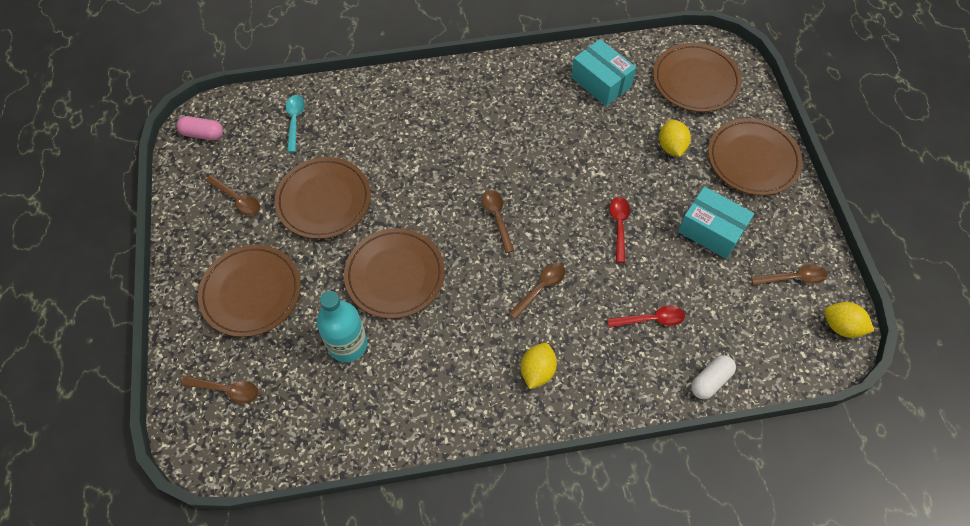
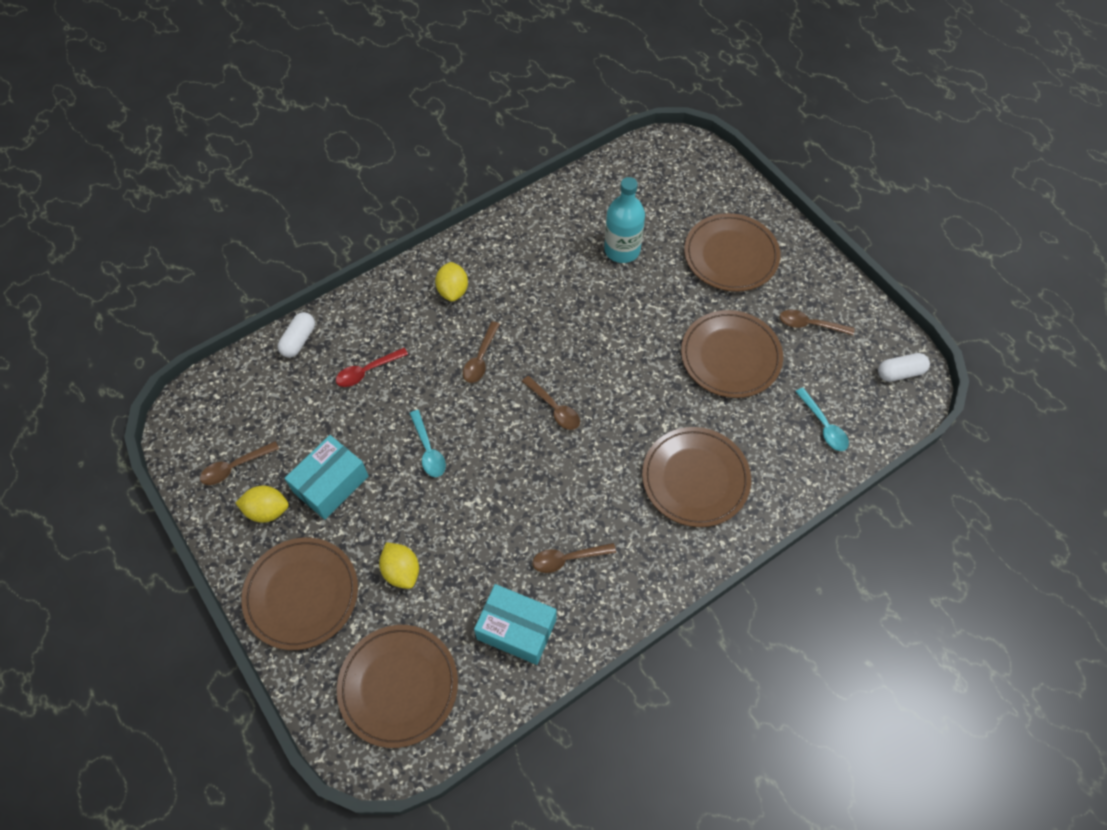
camera: 155 degrees right, 0 degrees up
pink capsule [177,116,223,140] -> white capsule [878,353,930,382]
brown spoon [181,376,259,404] -> brown spoon moved to [533,543,616,573]
brown plate [344,228,445,319] -> brown plate moved to [642,427,751,527]
red spoon [610,197,630,263] -> turquoise spoon [409,410,446,477]
turquoise box [678,186,754,259] -> turquoise box turned 60 degrees counterclockwise [284,435,369,520]
yellow lemon [824,302,874,338] -> yellow lemon moved to [235,485,289,523]

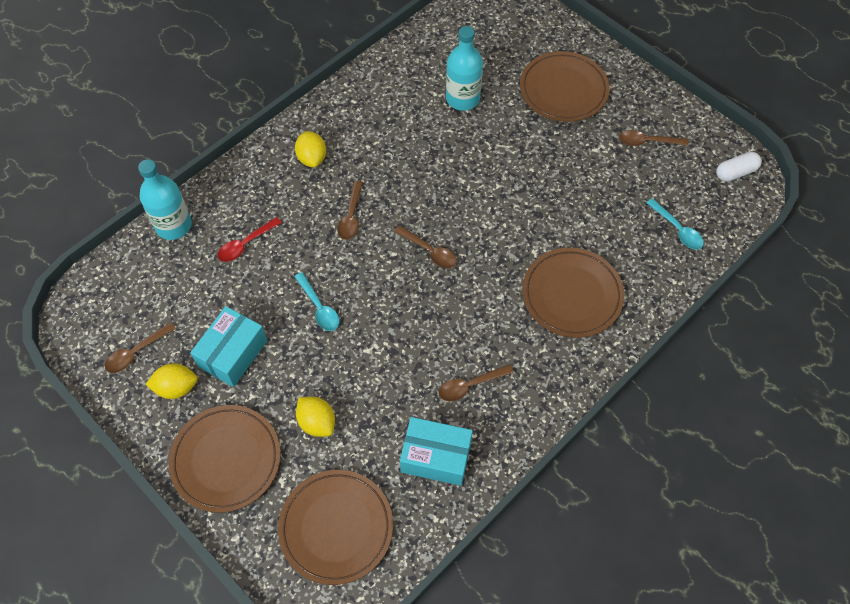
camera: 10 degrees left, 0 degrees up
white capsule [278,312,315,358] -> turquoise bottle [138,159,192,240]
brown plate [681,310,783,398] -> none

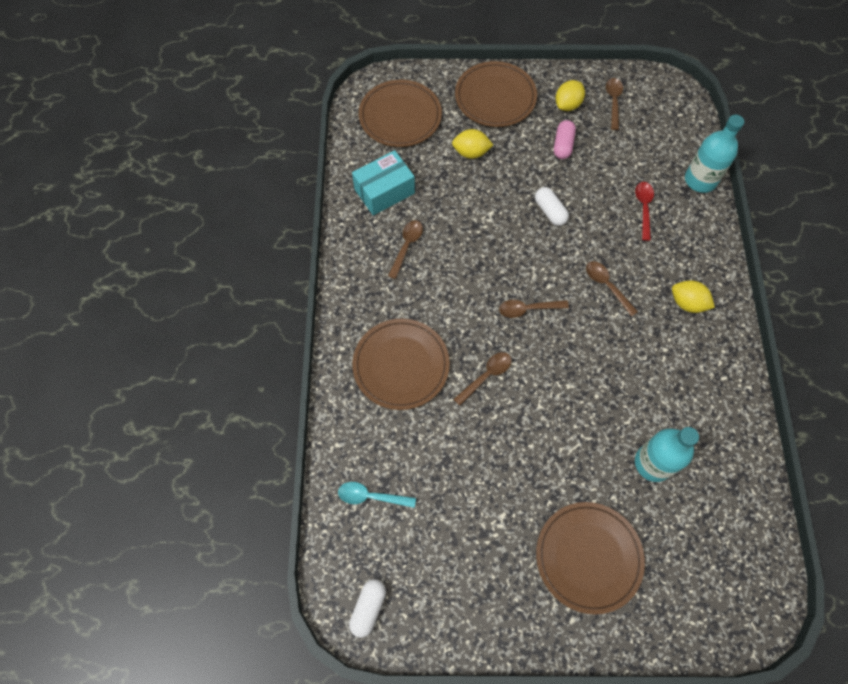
camera: 135 degrees right, 5 degrees up
turquoise box [190,306,267,387] -> pink capsule [554,120,576,159]
turquoise spoon [294,272,339,331] -> white capsule [535,187,569,226]
brown spoon [619,130,688,146] -> brown spoon moved to [453,352,512,406]

